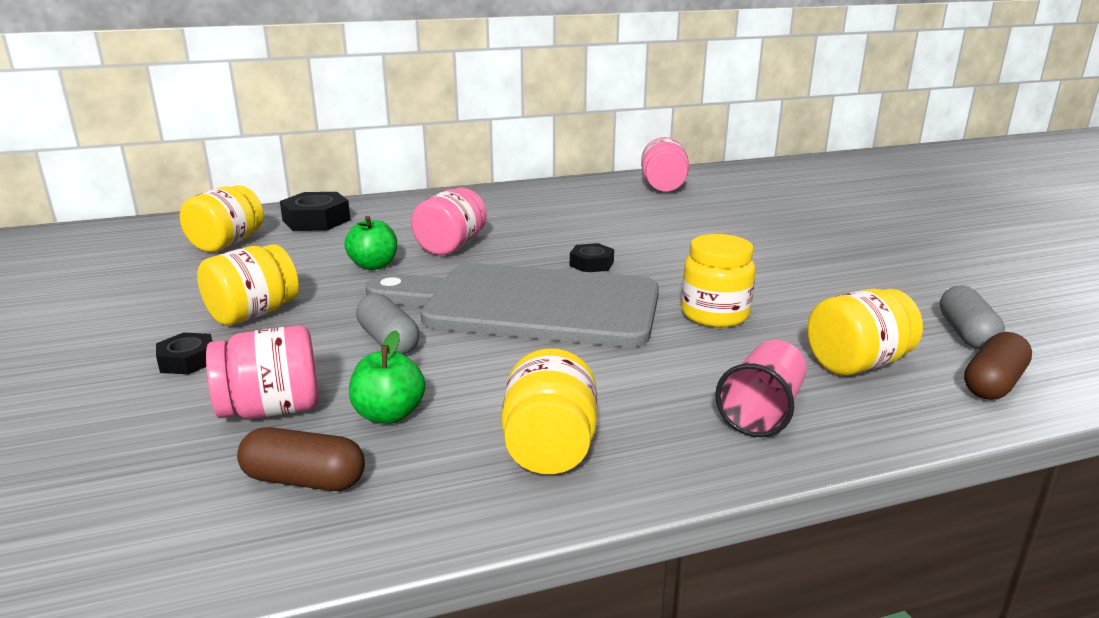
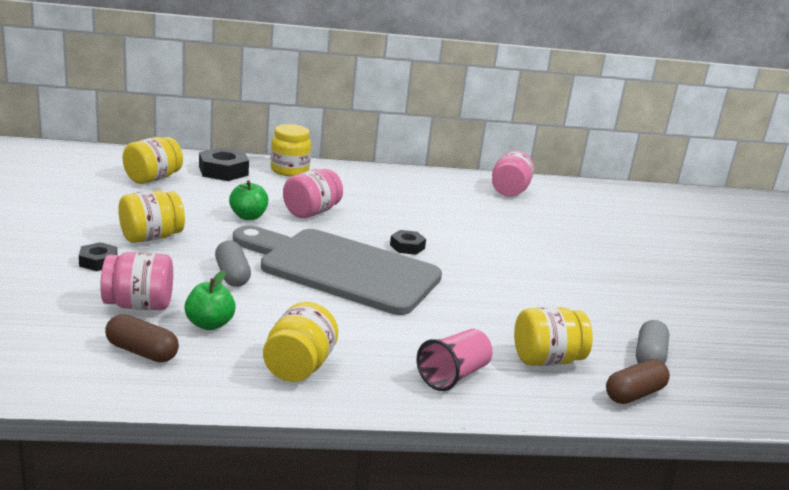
camera: 10 degrees right, 0 degrees up
yellow jar [681,234,756,327] -> yellow jar moved to [271,124,311,177]

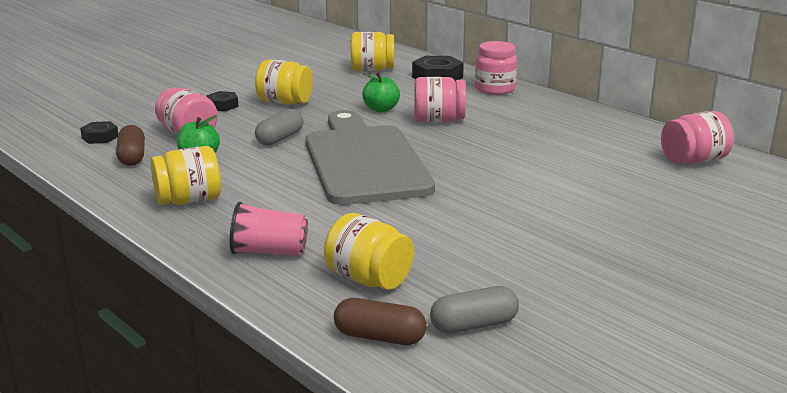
camera: 55 degrees right, 0 degrees up
yellow jar [271,124,311,177] -> pink jar [475,41,517,95]
black nut [390,230,426,255] -> black nut moved to [80,121,118,144]

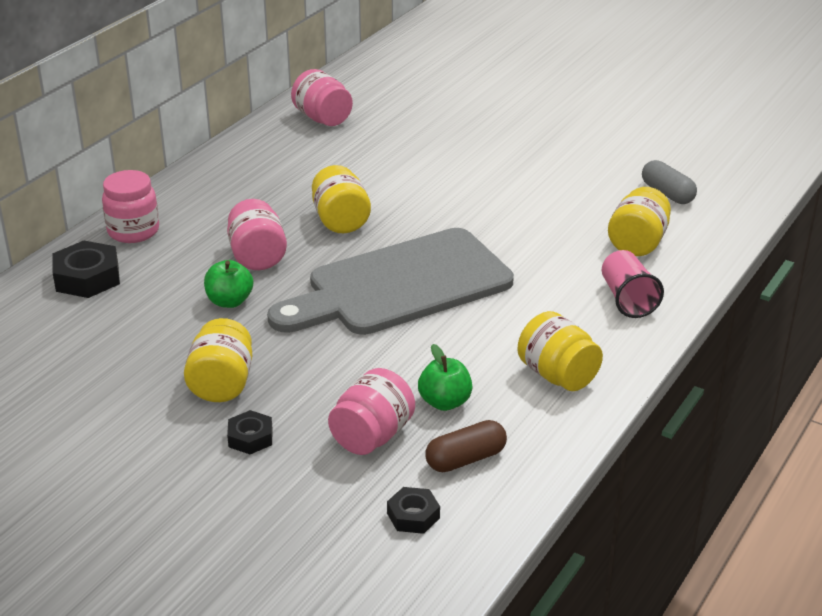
camera: 105 degrees left, 10 degrees up
grey capsule [255,109,304,146] -> none
brown capsule [334,298,427,345] -> none
yellow jar [351,32,394,71] -> yellow jar moved to [312,165,371,233]

